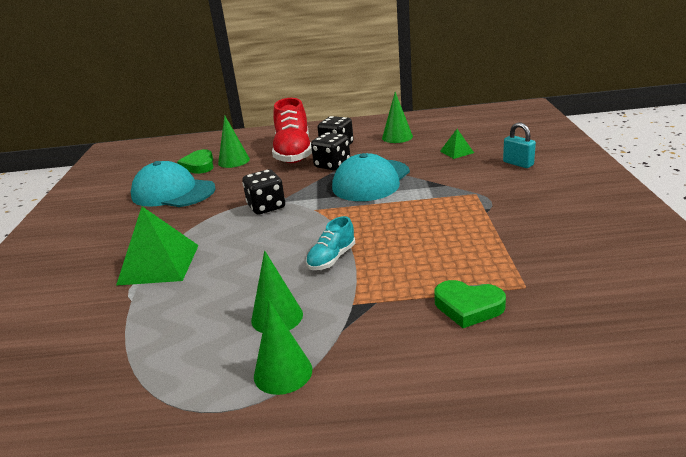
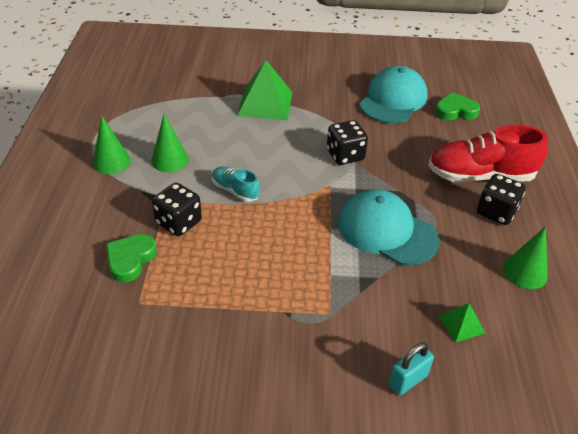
camera: 90 degrees right, 15 degrees up
green cone [218,115,250,168] -> none
black dice [311,132,350,170] -> black dice moved to [152,183,202,236]

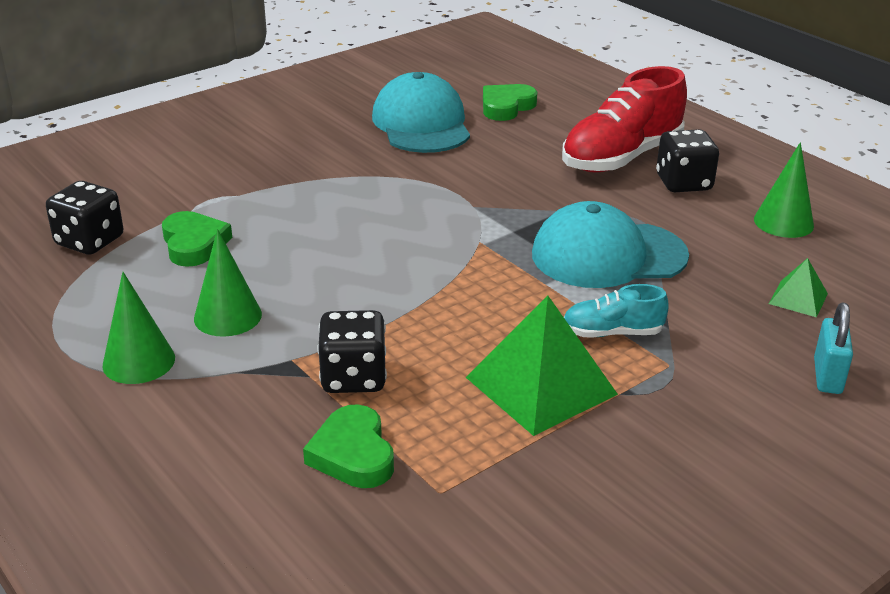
camera: 40 degrees left, 10 degrees down
turquoise shoe [212,166,260,202] -> turquoise shoe moved to [564,284,669,337]
green pyramid [237,60,292,120] -> green pyramid moved to [466,295,618,436]
black dice [327,120,368,165] -> black dice moved to [46,181,123,255]
none -> green heart [162,211,232,267]

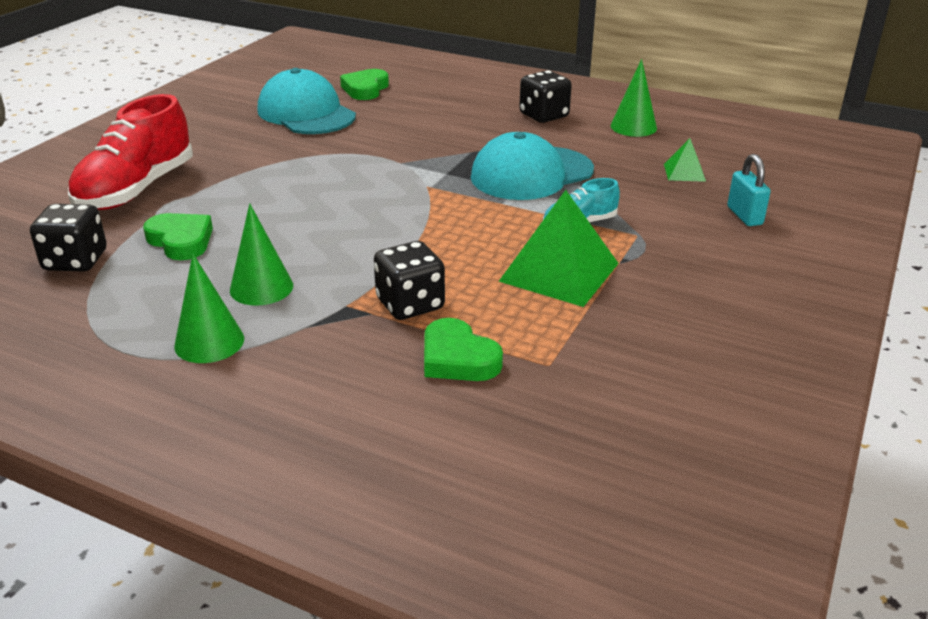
camera: 25 degrees left, 0 degrees up
red shoe [562,66,687,173] -> red shoe moved to [68,94,193,210]

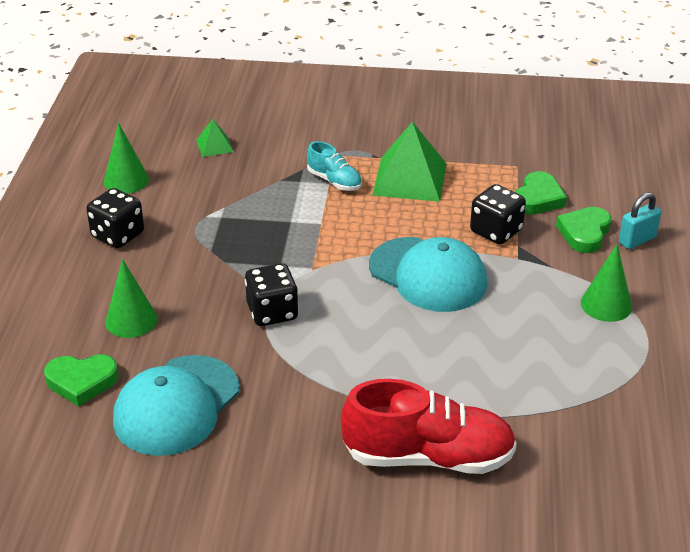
camera: 110 degrees left, 5 degrees up
black dice [30,204,107,272] -> black dice moved to [245,263,299,326]
green heart [143,213,213,260] -> green heart moved to [556,207,611,253]
green cone [230,203,293,306] -> green cone moved to [105,259,157,338]
turquoise cap [471,132,594,200] -> turquoise cap moved to [369,237,487,312]
turquoise padlock [727,154,771,226] -> turquoise padlock moved to [619,192,661,249]

